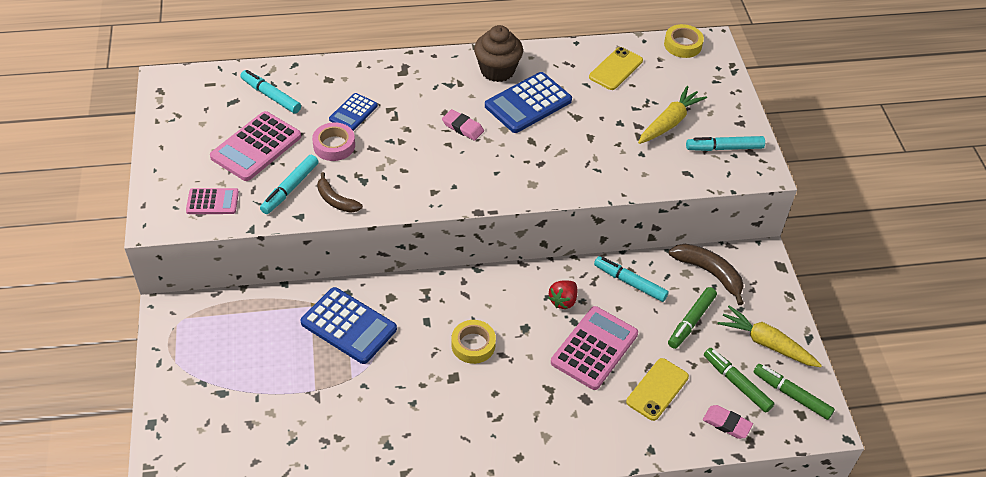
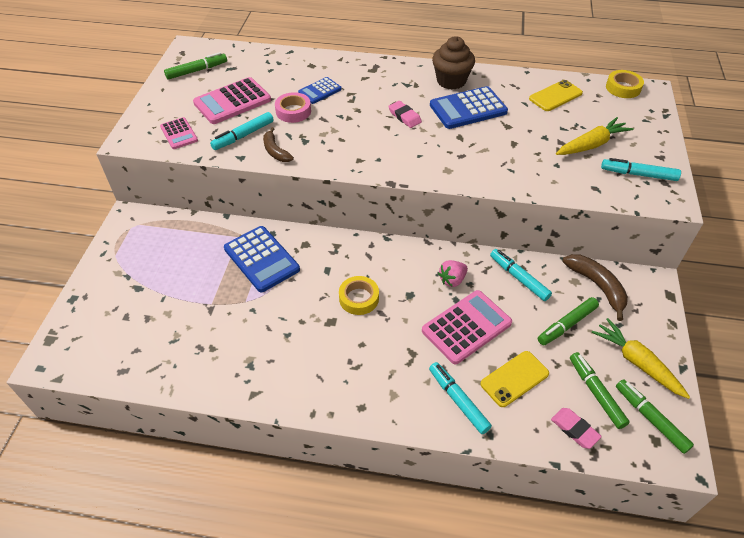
camera: 20 degrees right, 0 degrees up
pink calculator [186,188,239,214] -> pink calculator turned 45 degrees clockwise [160,117,198,149]
turquoise marker [240,70,301,114] -> turquoise marker moved to [429,362,492,434]
red strawberry [548,280,577,309] -> pink strawberry [438,260,468,287]
none -> green marker [164,52,227,80]

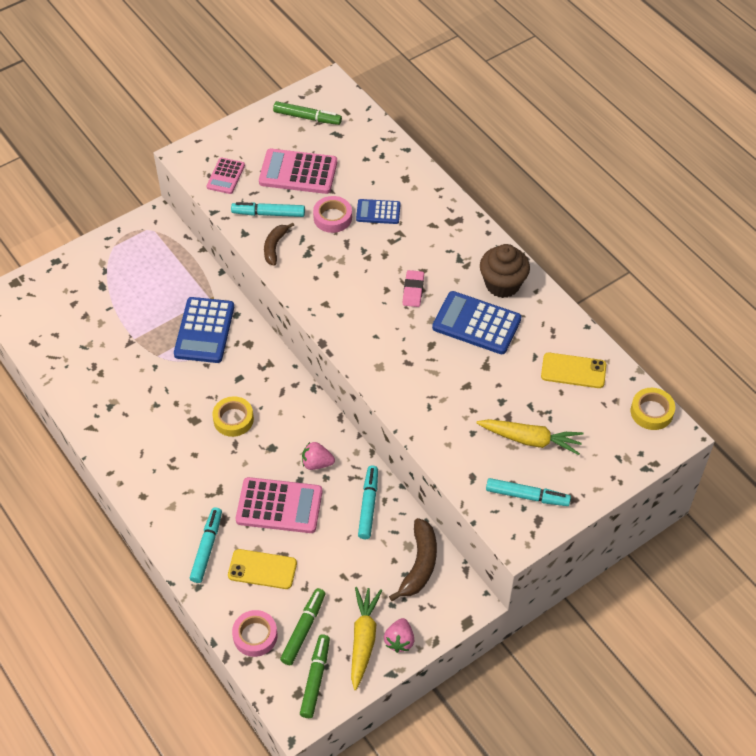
camera: 45 degrees right, 5 degrees up
green marker [538,297,599,345] -> none
pink eraser [551,408,602,449] -> pink tape [232,610,278,657]
turquoise marker [601,158,681,181] -> turquoise marker turned 135 degrees clockwise [486,478,571,506]
none -> pink strawberry [384,618,414,653]

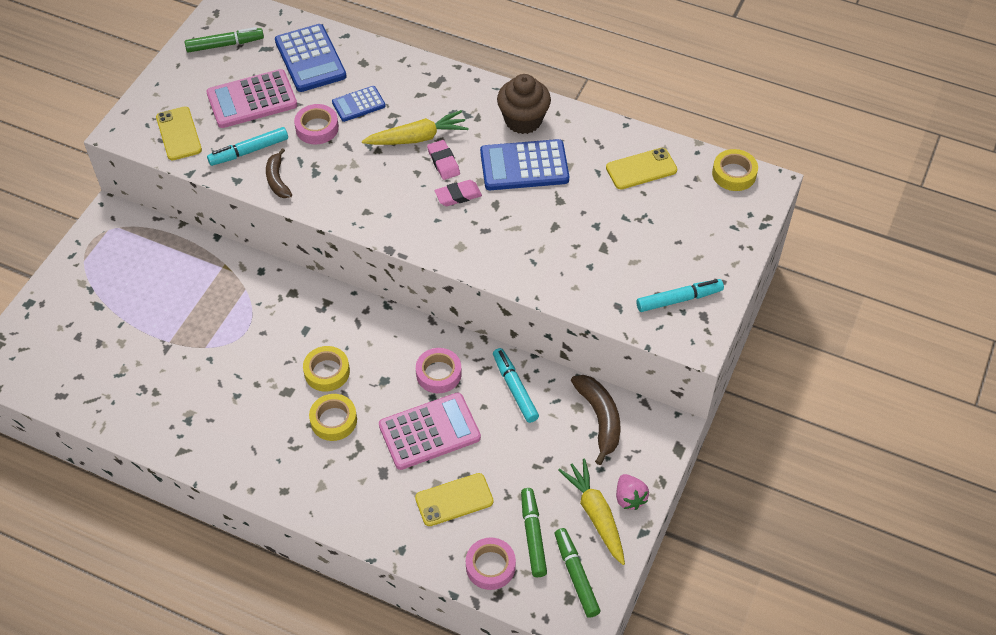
camera: 30 degrees left, 0 degrees up
blue calculator [174,297,234,363] -> blue calculator moved to [275,24,347,92]
turquoise marker [190,507,222,583] -> none
pink calculator [207,158,245,194] -> yellow phone [156,107,202,160]
pink strawberry [302,442,335,470] -> pink tape [416,348,462,393]
yellow carrot [477,419,584,455] -> yellow carrot moved to [362,110,469,145]
none -> yellow tape [309,394,357,441]
none -> pink eraser [435,180,482,206]

